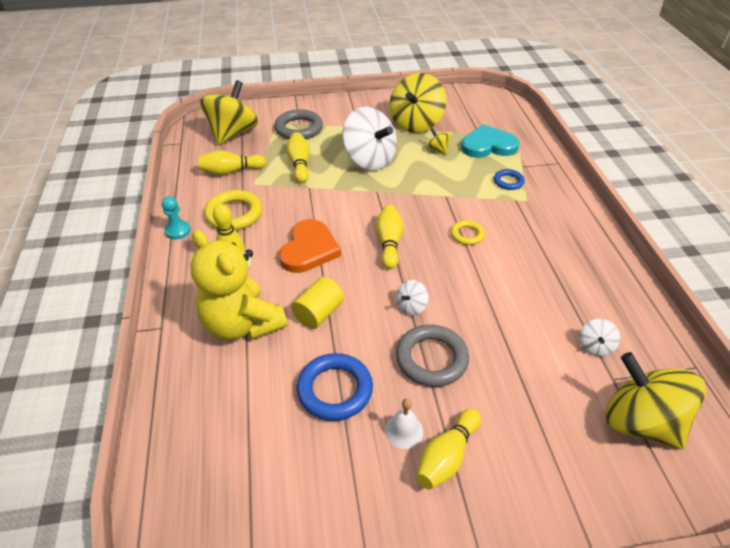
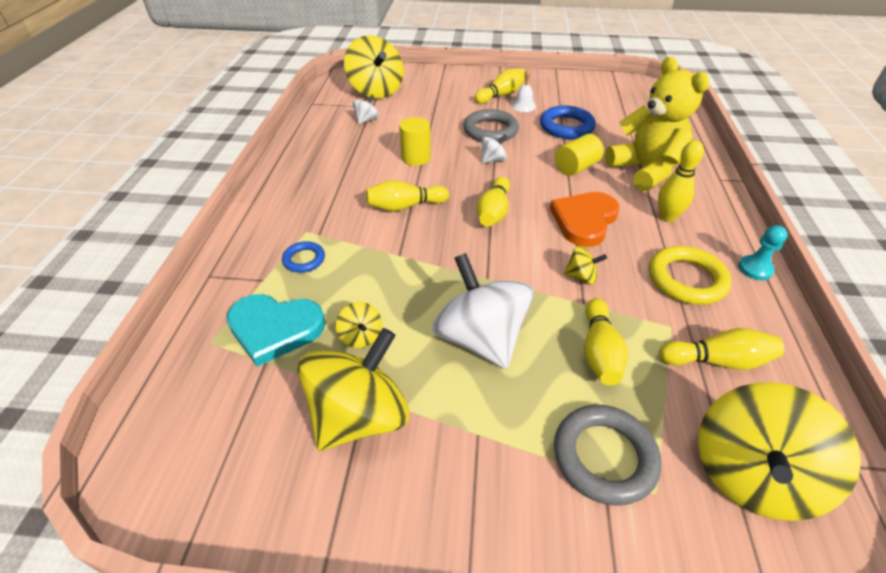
camera: 165 degrees left, 0 degrees up
yellow ring [451,220,485,245] -> yellow bowling pin [366,180,449,211]
none -> yellow cylinder [399,117,431,166]
none -> yellow spinning top [564,246,607,284]

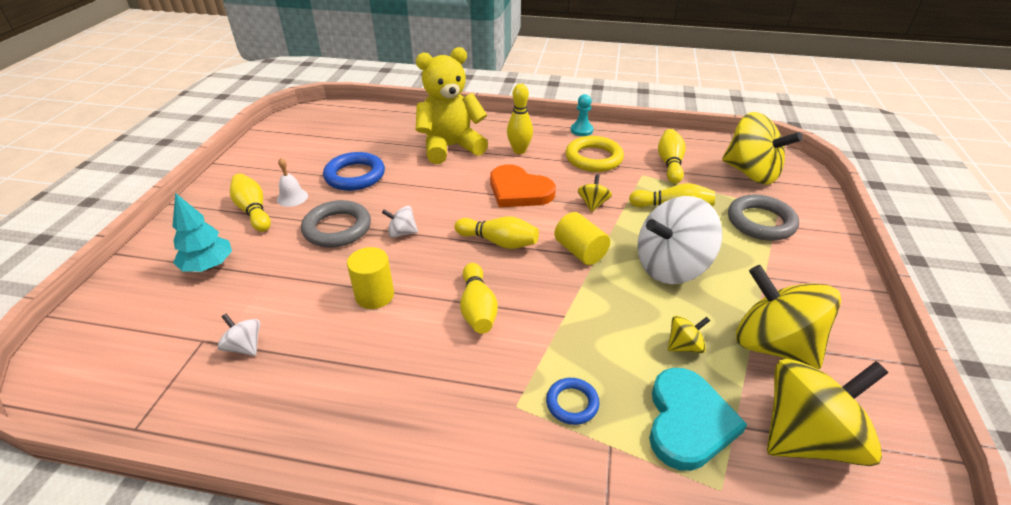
camera: 85 degrees left, 5 degrees down
yellow spinning top [344,35,404,99] -> yellow spinning top moved to [767,359,888,466]
white spinning top [482,134,507,163] -> white spinning top turned 60 degrees counterclockwise [382,206,418,238]
yellow cylinder [555,134,604,176] -> yellow cylinder moved to [554,212,610,265]
none -> turquoise tree [172,193,232,272]

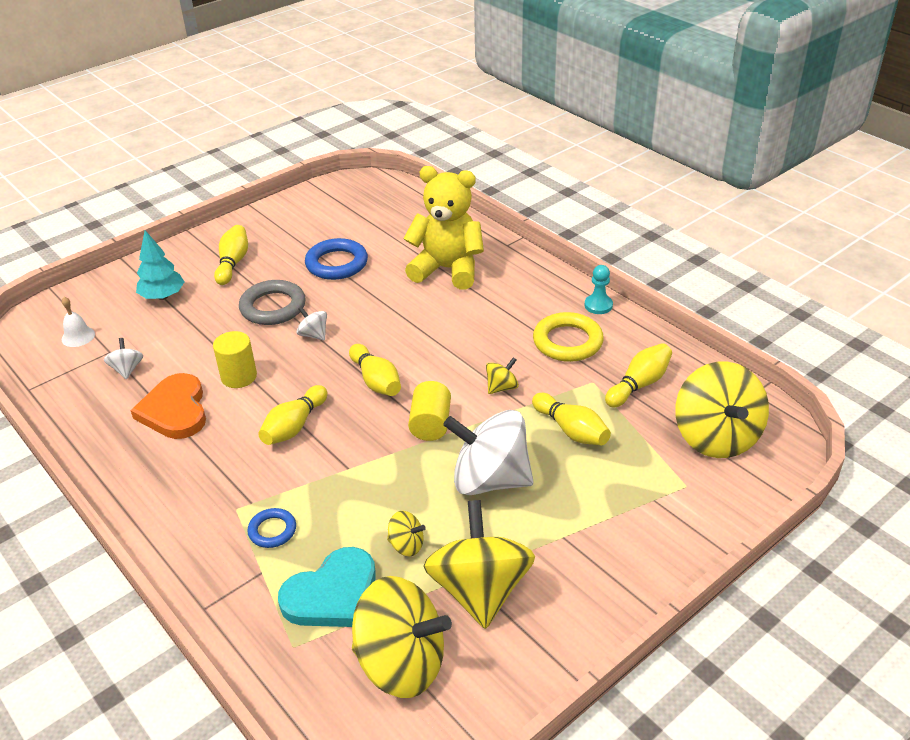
camera: 40 degrees right, 0 degrees up
white bell [277,158,308,207] -> white bell moved to [62,297,95,347]
orange heart [490,164,556,207] -> orange heart moved to [130,373,206,439]
yellow bowling pin [507,84,533,154] -> none
grey ring [728,195,799,241] -> none

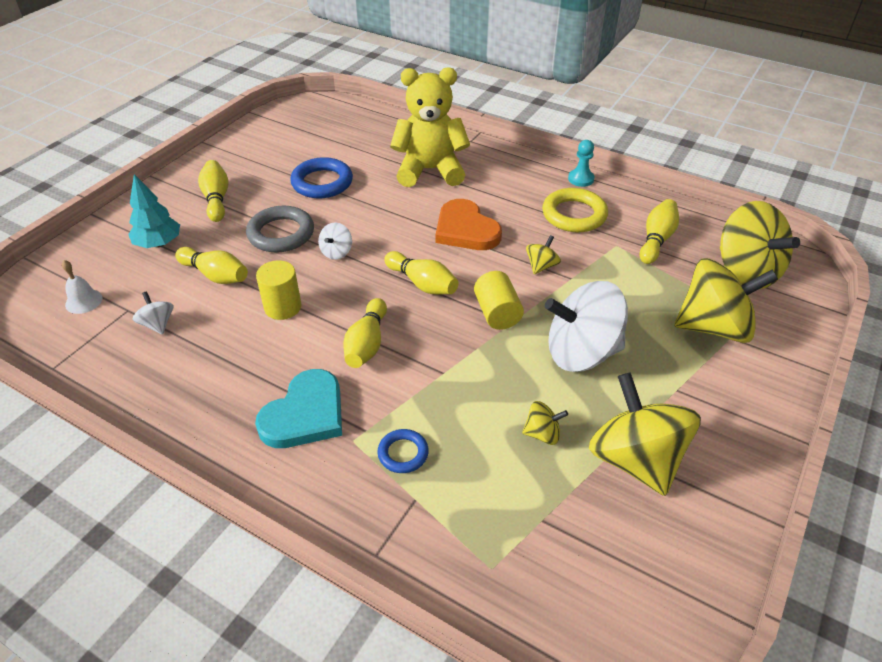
camera: 20 degrees left, 5 degrees up
orange heart [130,373,206,439] -> orange heart moved to [435,199,502,250]
turquoise heart [278,547,376,627] -> turquoise heart moved to [255,369,342,448]
white spinning top [297,306,327,340] -> white spinning top turned 90 degrees counterclockwise [318,222,352,260]
yellow spinning top [352,576,452,698] -> yellow spinning top moved to [675,258,778,343]
yellow bowling pin [532,393,611,445] -> yellow bowling pin moved to [175,247,248,284]

